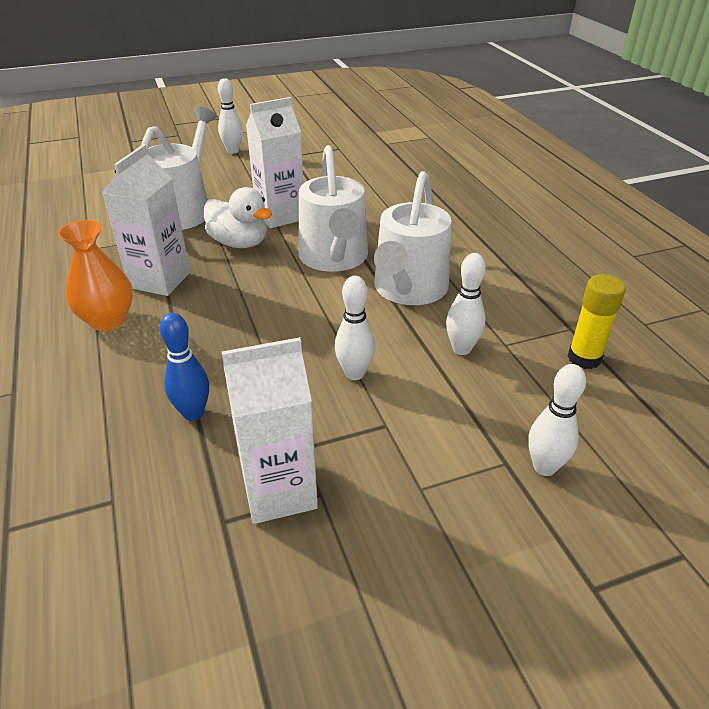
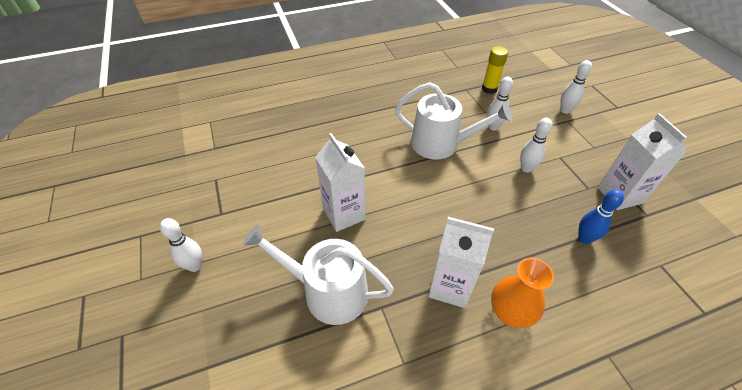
camera: 90 degrees left, 10 degrees up
white duck [204,187,272,248] -> none
white watering can [298,145,368,272] -> none

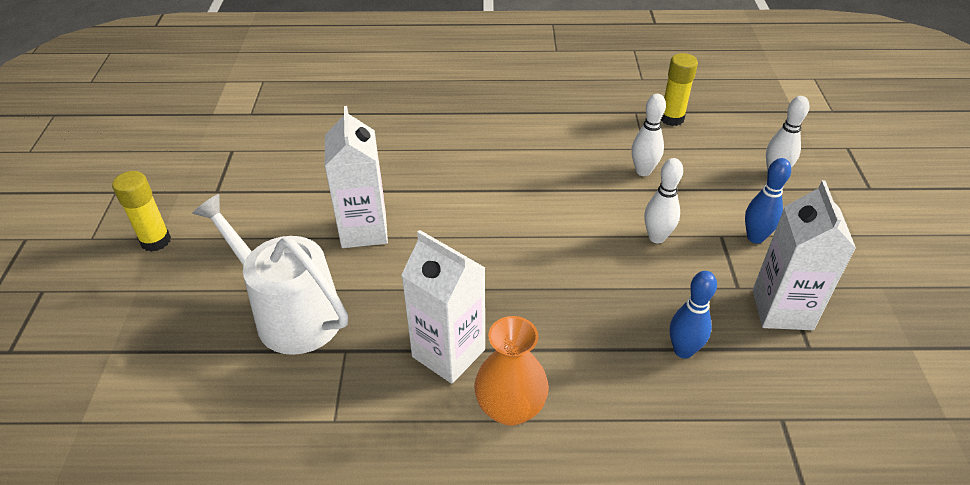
camera: 20 degrees right, 5 degrees down
white bowling pin [160,218,202,272] -> yellow glue stick [112,171,171,252]
white watering can [395,82,512,159] -> none
none -> blue bowling pin [745,158,791,244]

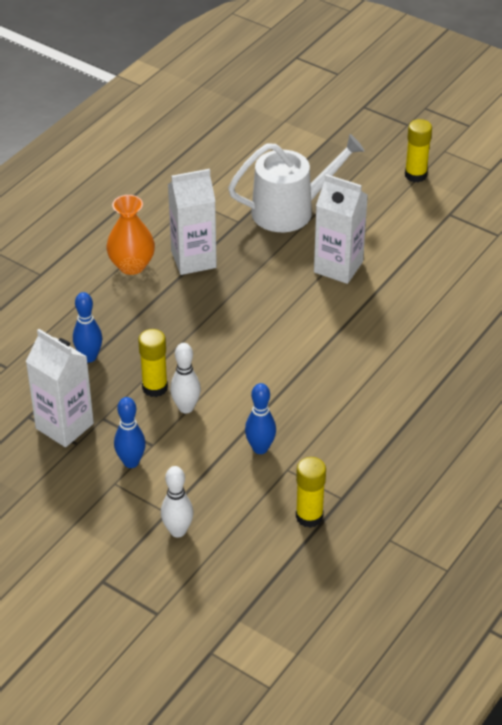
camera: 125 degrees right, 0 degrees up
white bowling pin [632,94,666,176] -> blue bowling pin [245,383,276,454]
none -> yellow glue stick [138,329,168,397]

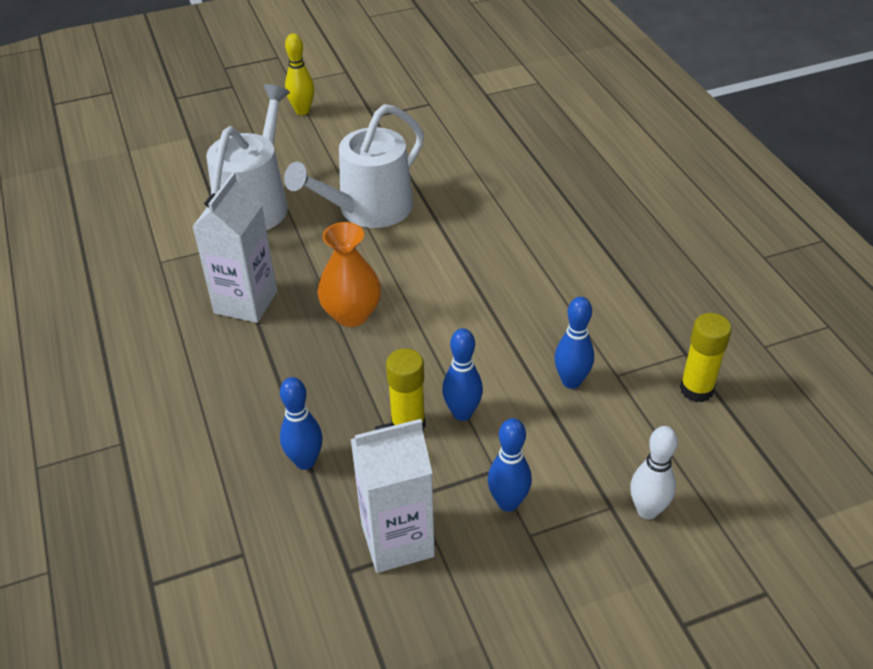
camera: 55 degrees left, 0 degrees up
orange vase [106,195,155,275] -> orange vase moved to [317,222,381,327]
white bowling pin [170,343,201,413] -> blue bowling pin [442,328,483,421]
white carton [314,174,368,284] -> white watering can [284,104,424,228]
yellow glue stick [405,119,432,183] -> yellow bowling pin [285,33,314,115]

